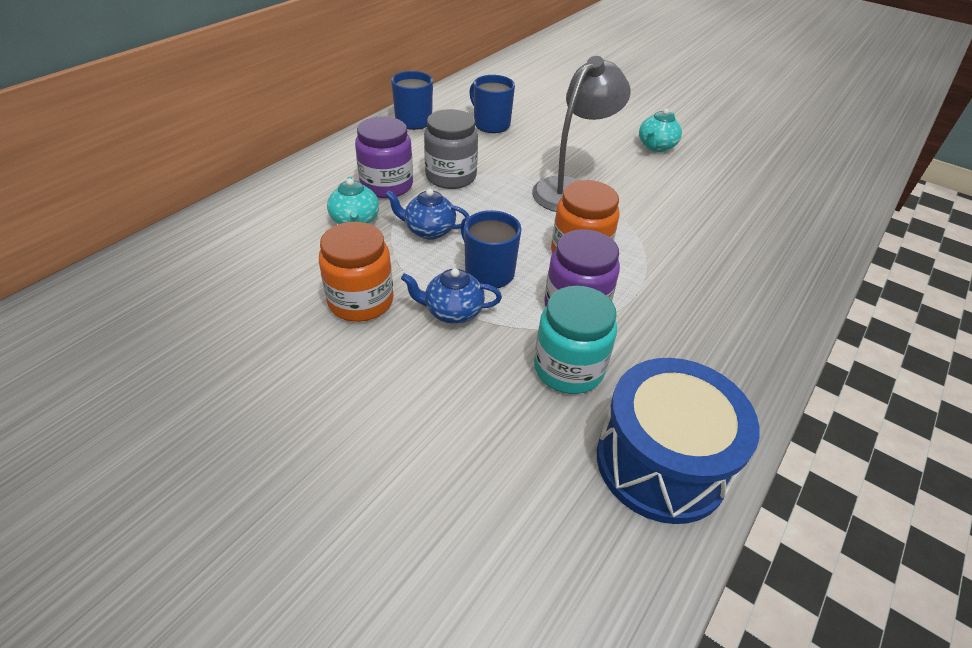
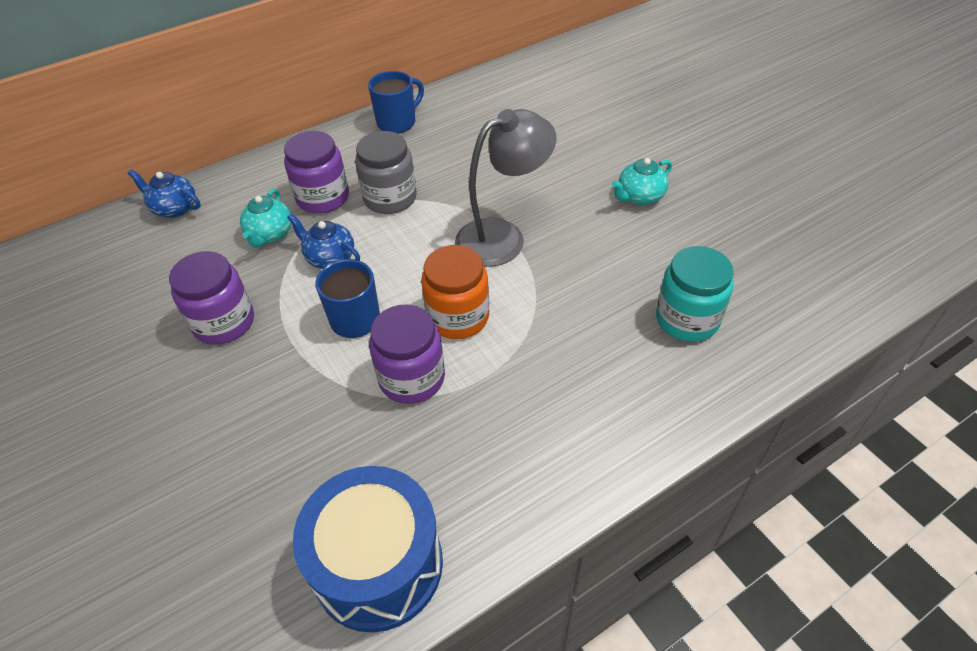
camera: 25 degrees right, 5 degrees up
orange jar [319,221,394,322] -> purple jar [169,251,254,345]
blue teapot [401,268,502,324] -> blue teapot moved to [128,169,201,218]
blue mug [469,75,515,133] -> none
turquoise jar [534,286,617,394] -> turquoise jar moved to [656,246,734,342]

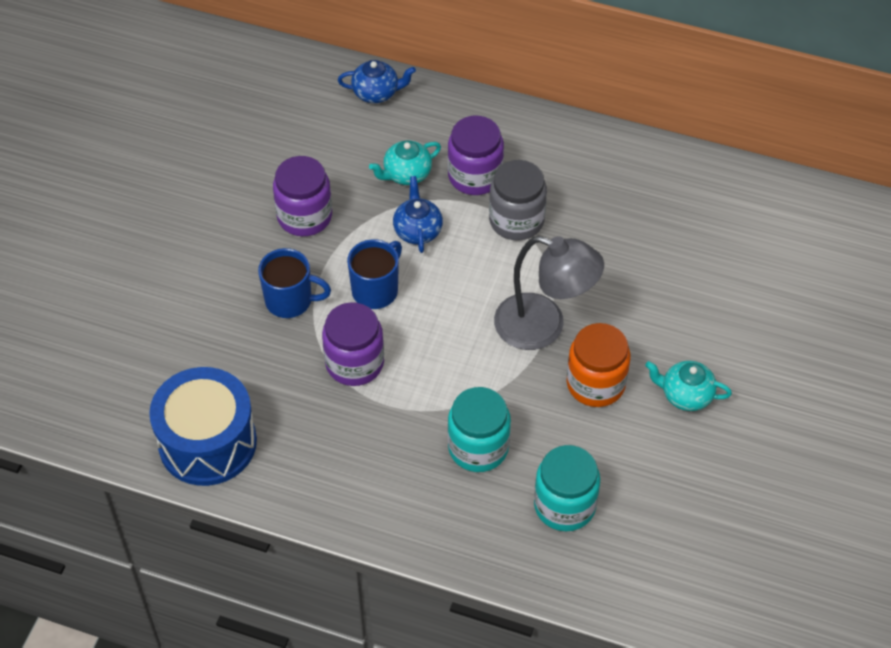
camera: 50 degrees right, 5 degrees up
blue teapot [128,169,201,218] -> blue teapot turned 105 degrees clockwise [338,60,416,103]
blue mug [368,71,424,134] -> blue mug moved to [258,248,331,318]
orange jar [421,245,489,339] -> orange jar moved to [567,323,630,407]
none -> turquoise jar [448,387,511,472]

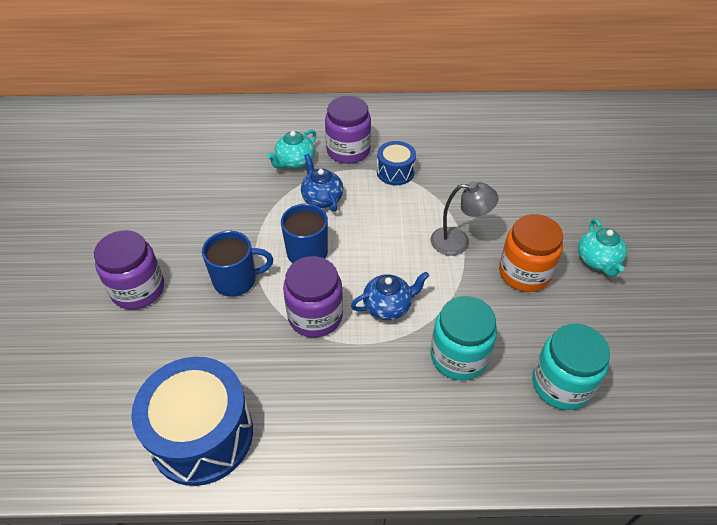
camera: 20 degrees left, 5 degrees down
purple jar [273,156,332,236] -> purple jar moved to [94,230,164,309]
blue teapot [338,60,416,103] -> blue teapot moved to [351,272,429,320]
grey jar [489,160,547,240] -> blue drum [377,141,416,185]
grey lamp [494,236,604,350] -> grey lamp [431,181,498,256], size x0.64
turquoise teapot [645,361,732,411] -> turquoise teapot turned 90 degrees counterclockwise [578,219,627,277]

